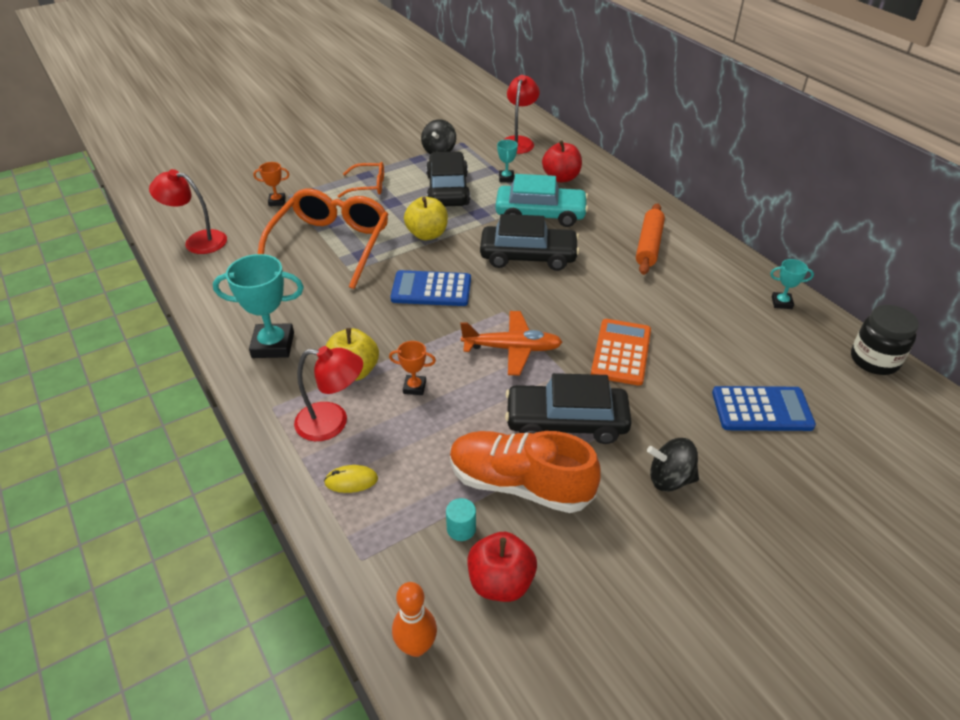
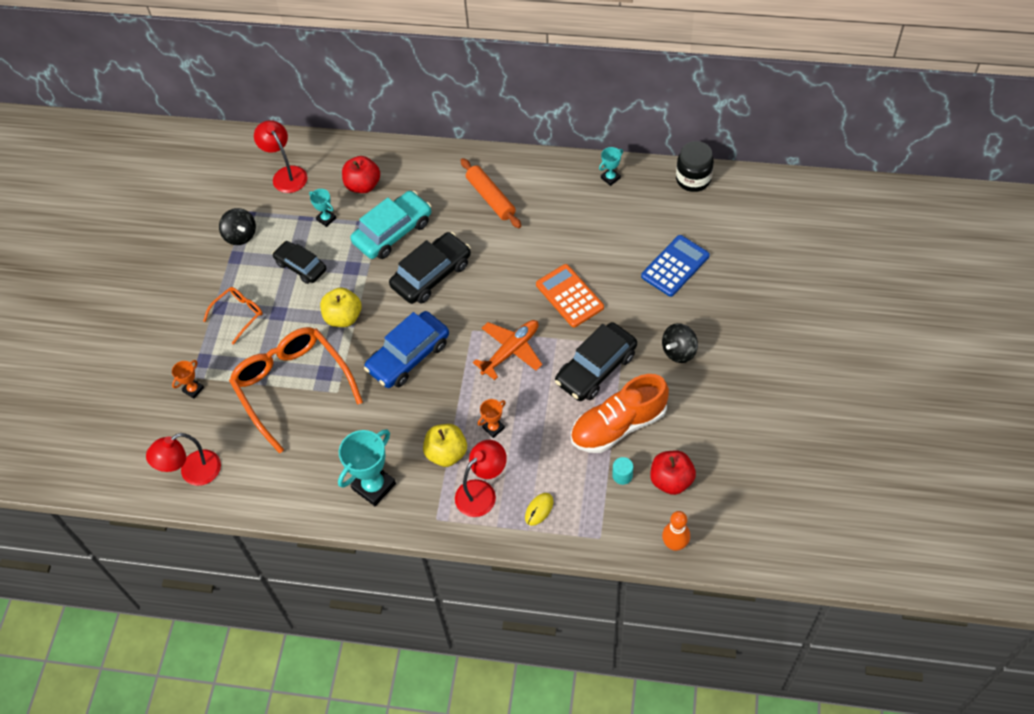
camera: 45 degrees left, 15 degrees up
blue calculator [390,270,471,306] -> blue car [364,311,449,388]
black car [426,151,470,206] -> black car [272,241,327,284], size x0.66

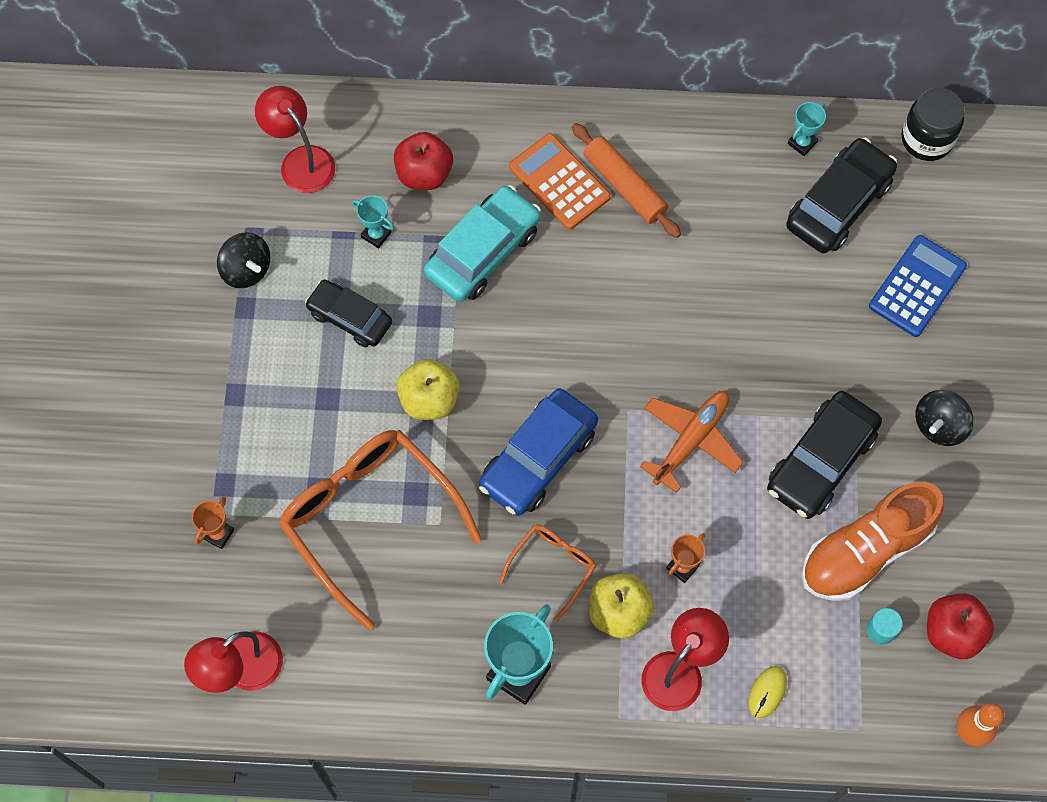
camera: 10 degrees left, 10 degrees up
orange glasses [203,287,263,345] -> orange glasses moved to [499,525,596,621]
black car [389,232,471,304] -> black car moved to [786,138,897,253]
orange calculator [536,264,604,327] -> orange calculator moved to [509,133,611,230]

